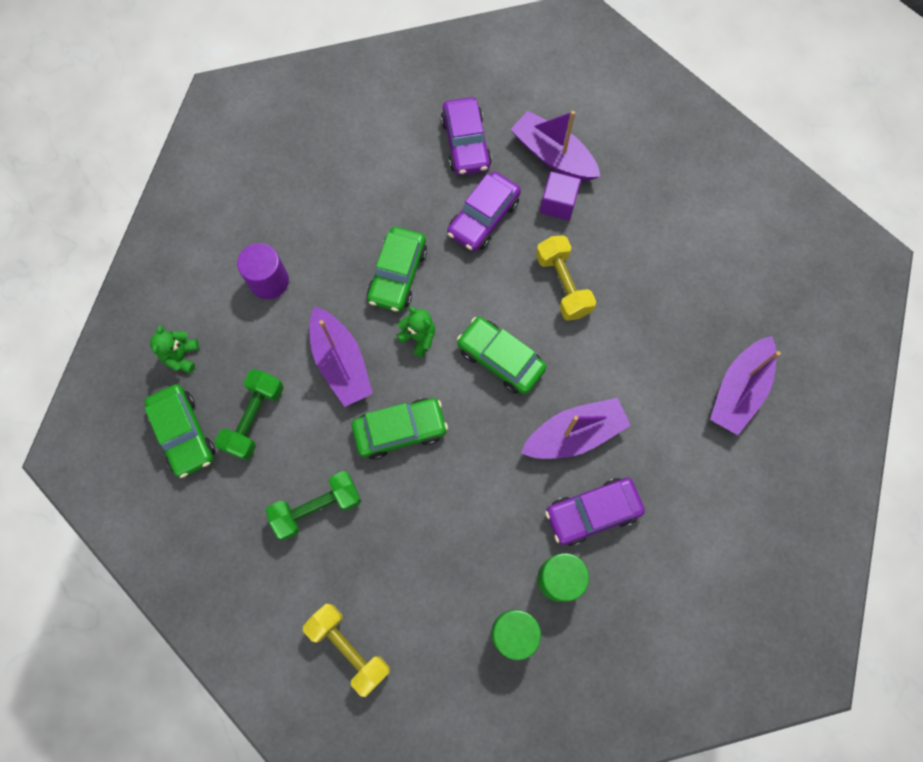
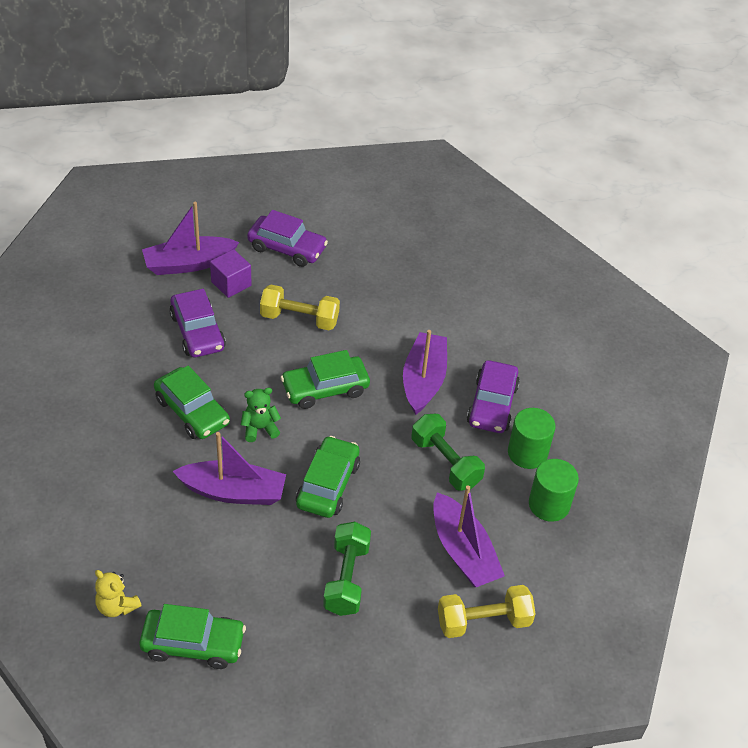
camera: 60 degrees left, 25 degrees down
green teddy bear [150,325,199,373] -> yellow teddy bear [95,570,142,617]
green dumbbell [214,369,283,460] -> green dumbbell moved to [412,414,485,491]
purple cylinder [237,243,289,299] -> none
purple car [441,97,492,175] -> purple car moved to [247,210,328,267]
purple boat [710,336,781,435] -> purple boat moved to [433,486,505,587]

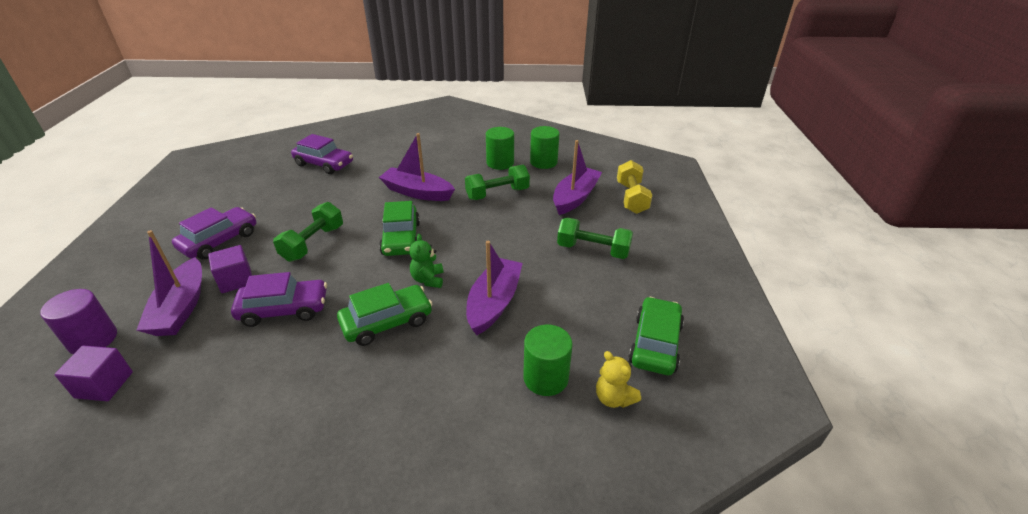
camera: 75 degrees left, 10 degrees down
yellow teddy bear [95,570,142,617] -> yellow teddy bear turned 90 degrees clockwise [596,351,641,408]
yellow dumbbell [260,285,340,331] -> green dumbbell [273,202,343,262]
green car [296,436,360,518] -> none
purple boat [433,486,505,587] -> purple boat turned 45 degrees counterclockwise [553,140,602,215]
purple car [467,360,520,433] -> purple car moved to [291,134,353,174]
none -> purple cylinder [40,289,117,354]
none -> purple cube [55,346,133,401]
none -> green cylinder [523,325,573,396]

